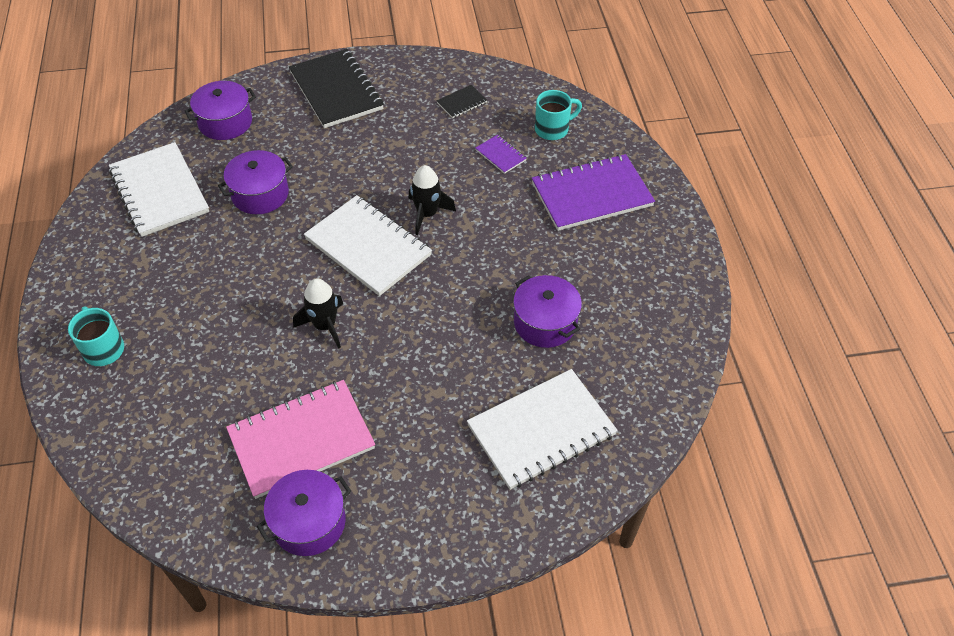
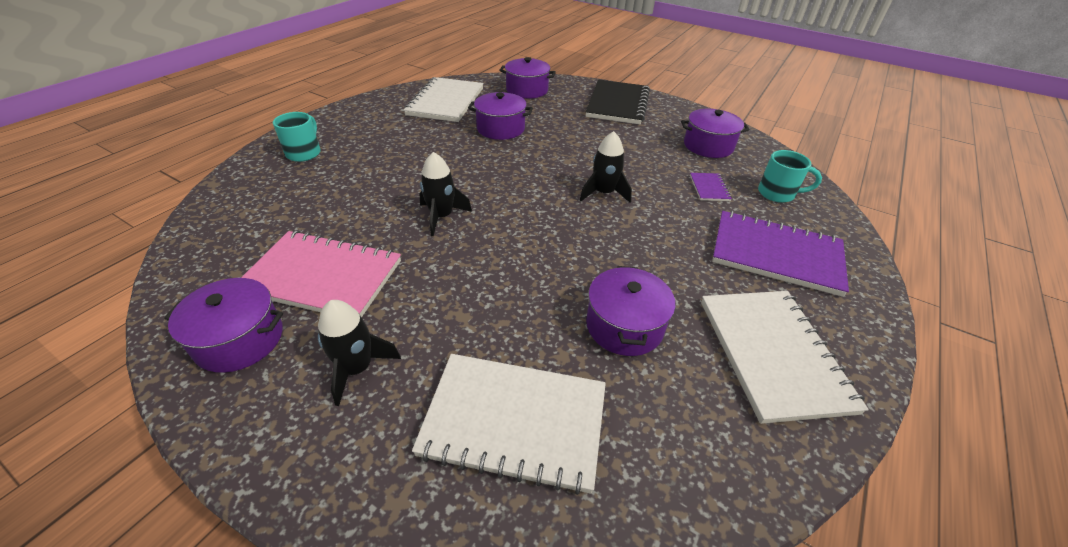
camera: 40 degrees right, 10 degrees down
white notebook [304,195,432,296] -> white notebook moved to [701,291,869,424]
black notebook [437,85,487,118] -> purple pot [681,109,749,158]
none -> black rocket [318,300,401,406]

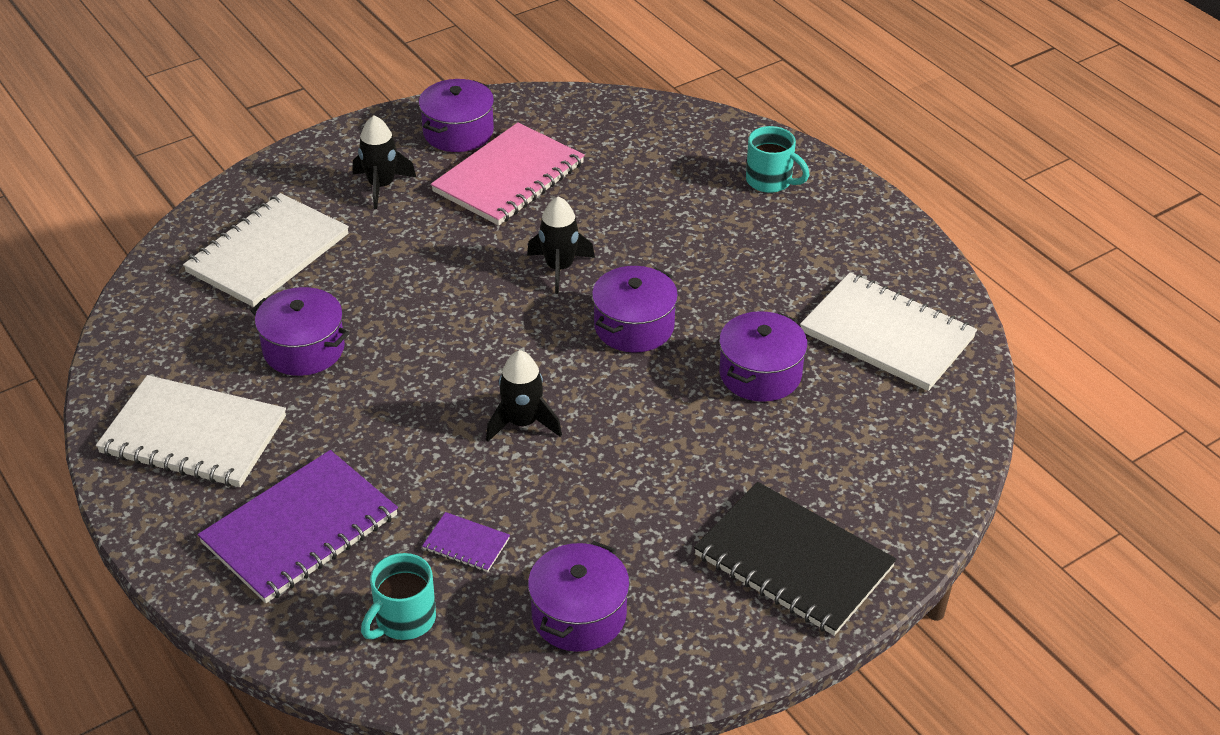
camera: 115 degrees right, 0 degrees up
purple pot [499,57,556,99] -> purple pot moved to [592,266,678,353]

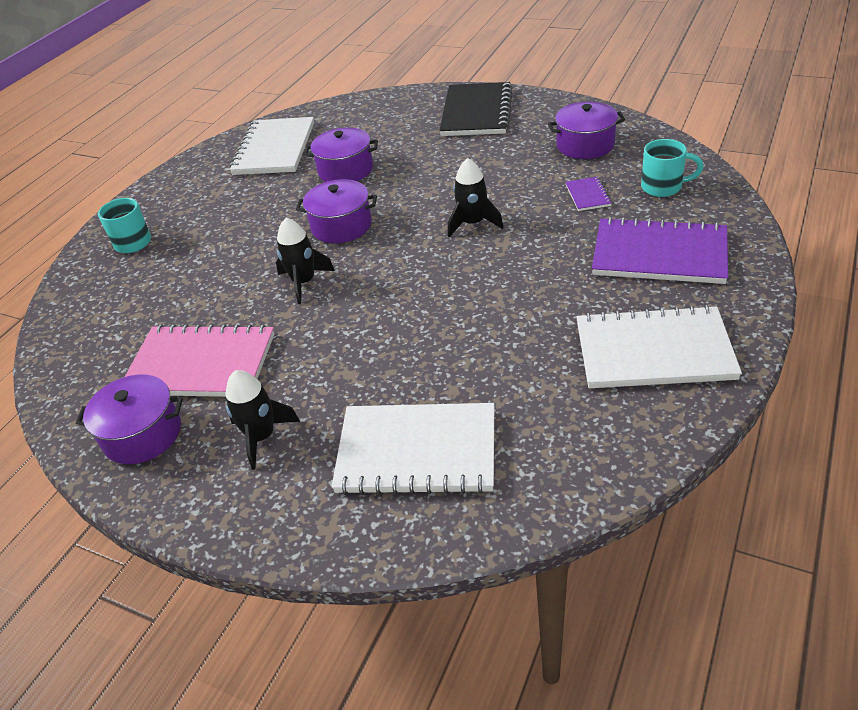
camera: 115 degrees left, 0 degrees up
white notebook [96,375,286,487] -> white notebook turned 75 degrees counterclockwise [577,305,742,388]
purple pot [251,287,349,376] -> none

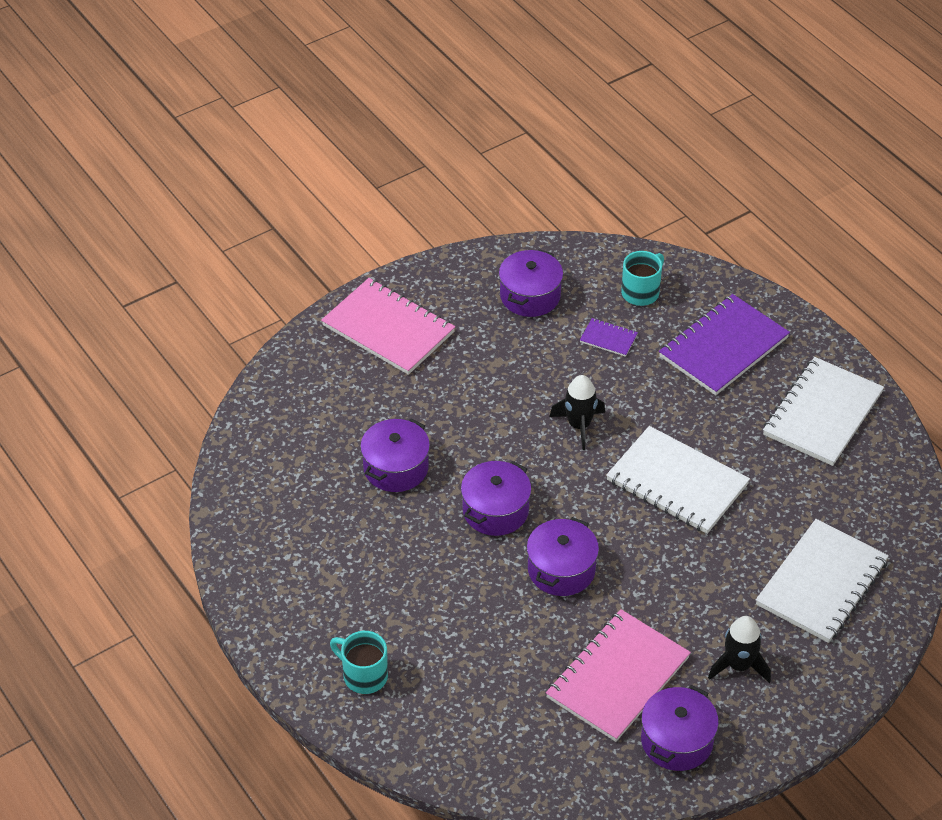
camera: 65 degrees left, 5 degrees up
white notebook [230,117,314,175] -> white notebook moved to [606,426,750,534]
black rocket [276,217,335,304] -> purple pot [527,517,599,596]
black notebook [439,82,513,136] -> pink notebook [321,278,455,375]

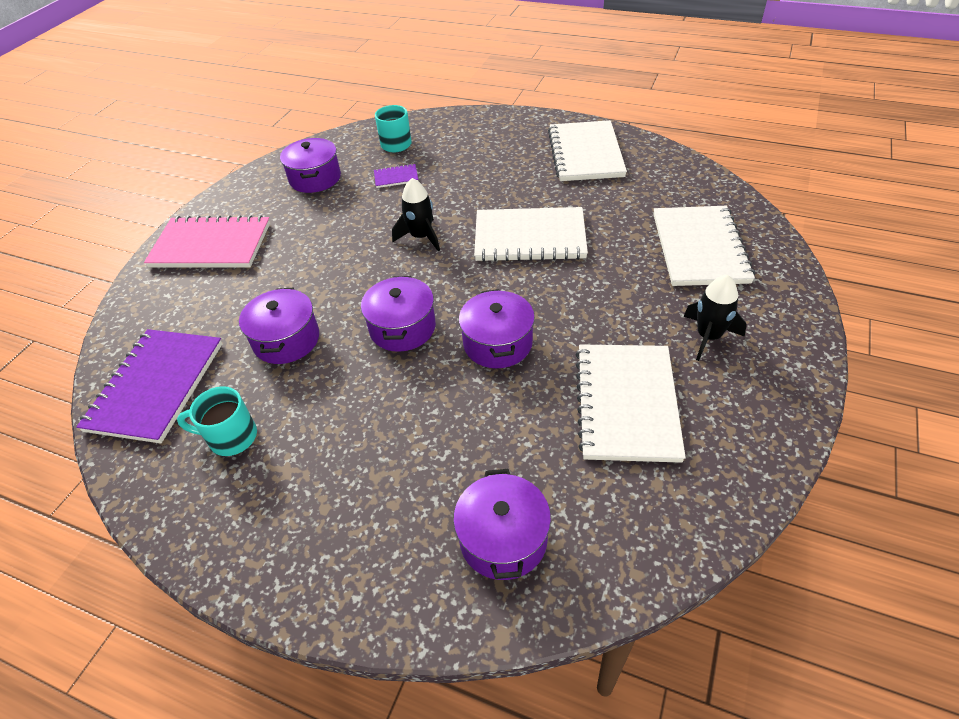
camera: 30 degrees left, 0 degrees up
turquoise mug [330,631,388,694] -> turquoise mug moved to [177,386,257,456]
pink notebook [546,609,691,742] -> white notebook [576,344,686,463]
purple pot [641,685,719,771] -> purple pot moved to [453,469,551,580]
purple notebook [659,294,790,395] -> purple notebook moved to [76,329,222,444]

